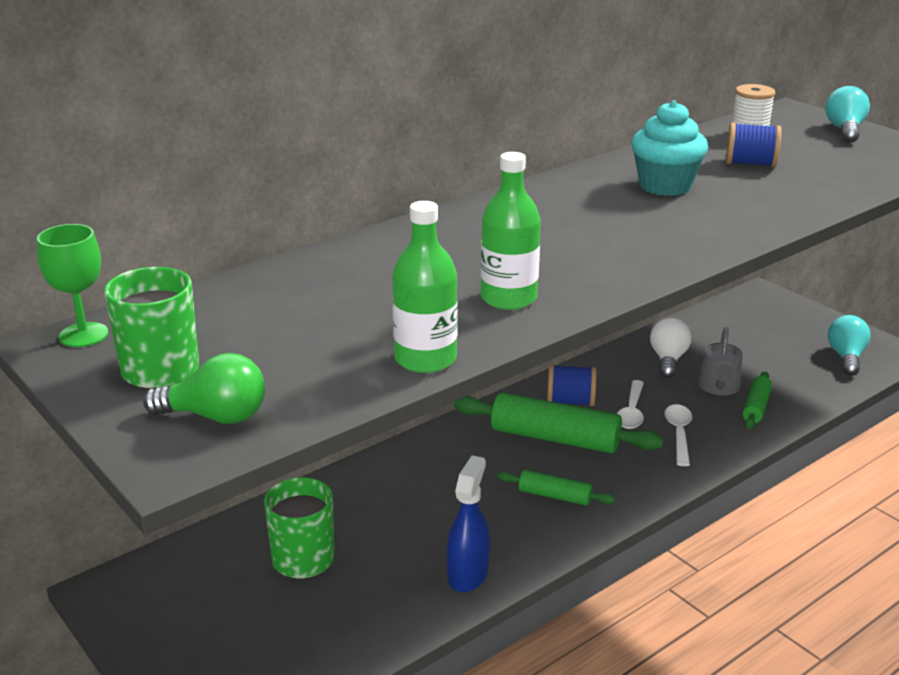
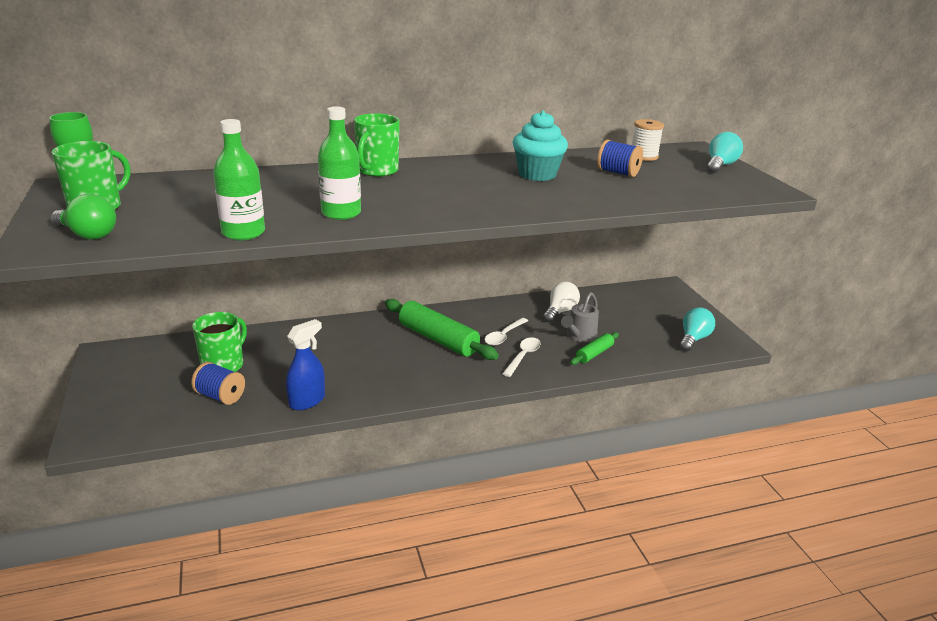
camera: 20 degrees right, 0 degrees up
green rolling pin [497,470,616,506] -> none
blue spool [547,365,597,406] -> blue spool moved to [191,362,245,405]
none -> green mug [354,113,400,177]

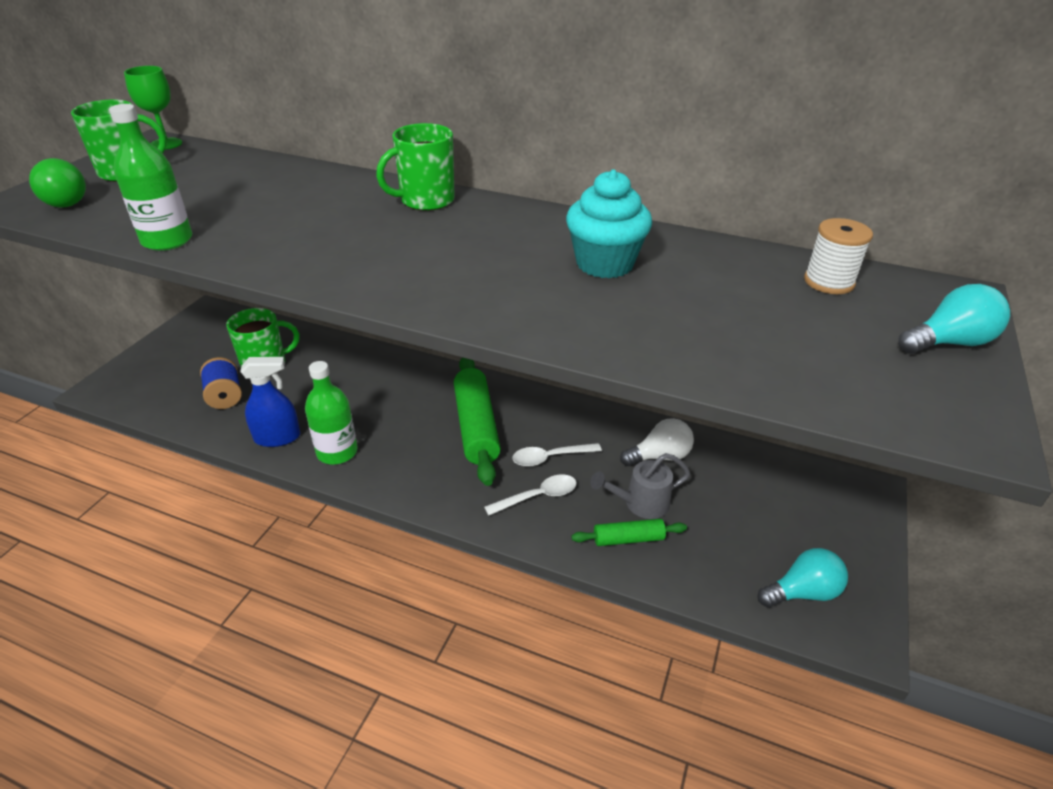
camera: 40 degrees right, 10 degrees up
green bottle [318,106,361,220] -> green bottle moved to [305,361,358,464]
blue spool [597,140,643,177] -> none

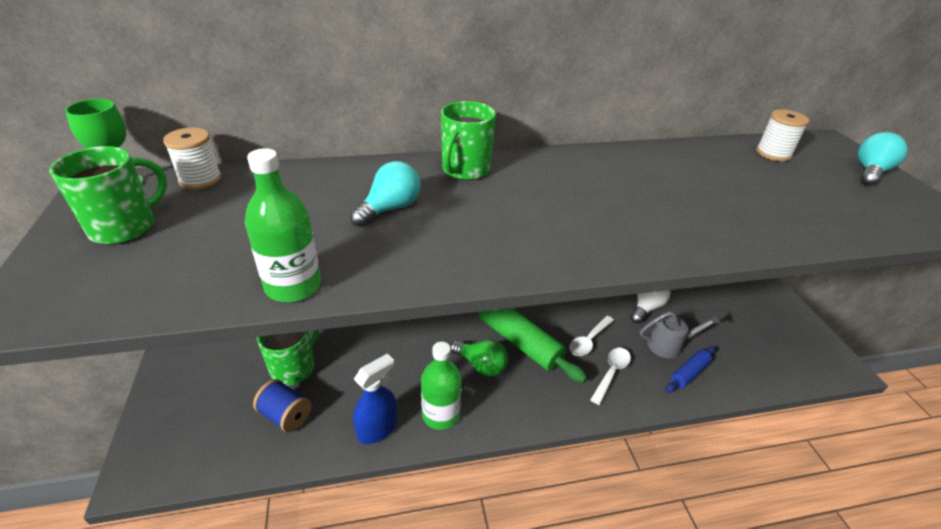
camera: 35 degrees left, 0 degrees up
green light bulb [29,158,86,208] -> green light bulb moved to [450,339,508,376]
turquoise cupcake [566,169,652,278] -> none
green rolling pin [571,519,687,546] -> blue rolling pin [666,346,715,393]
grey watering can [590,453,690,519] -> grey watering can turned 135 degrees counterclockwise [640,312,721,358]
turquoise light bulb [757,548,848,608] -> turquoise light bulb moved to [350,161,421,227]
none -> white spool [163,128,222,190]

